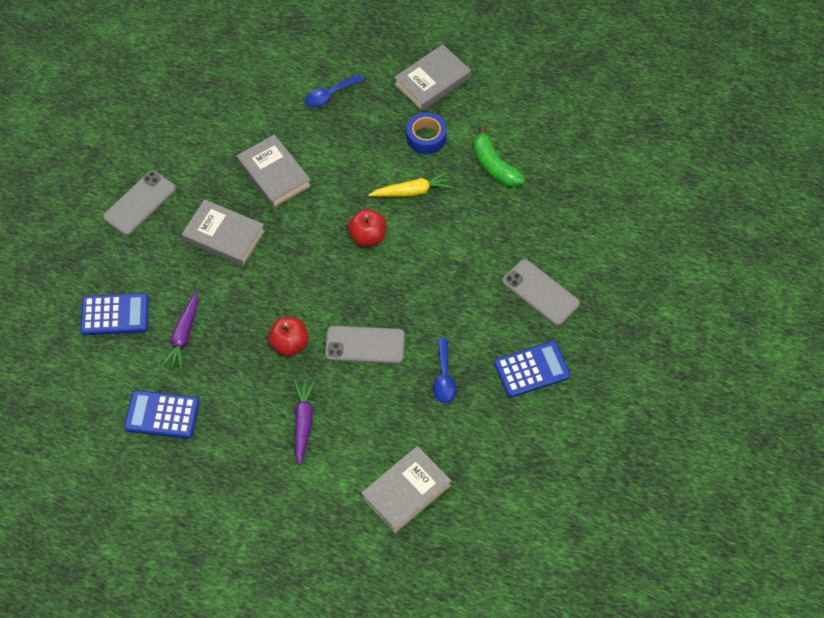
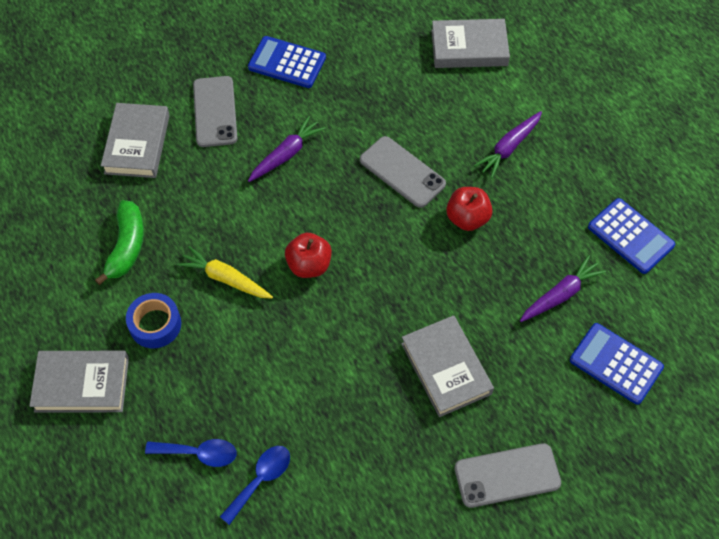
camera: 140 degrees left, 0 degrees up
grey book [237,134,311,208] -> grey book moved to [101,103,170,178]
blue spoon [433,338,456,403] -> blue spoon moved to [220,446,290,525]
none -> purple carrot [248,116,325,182]

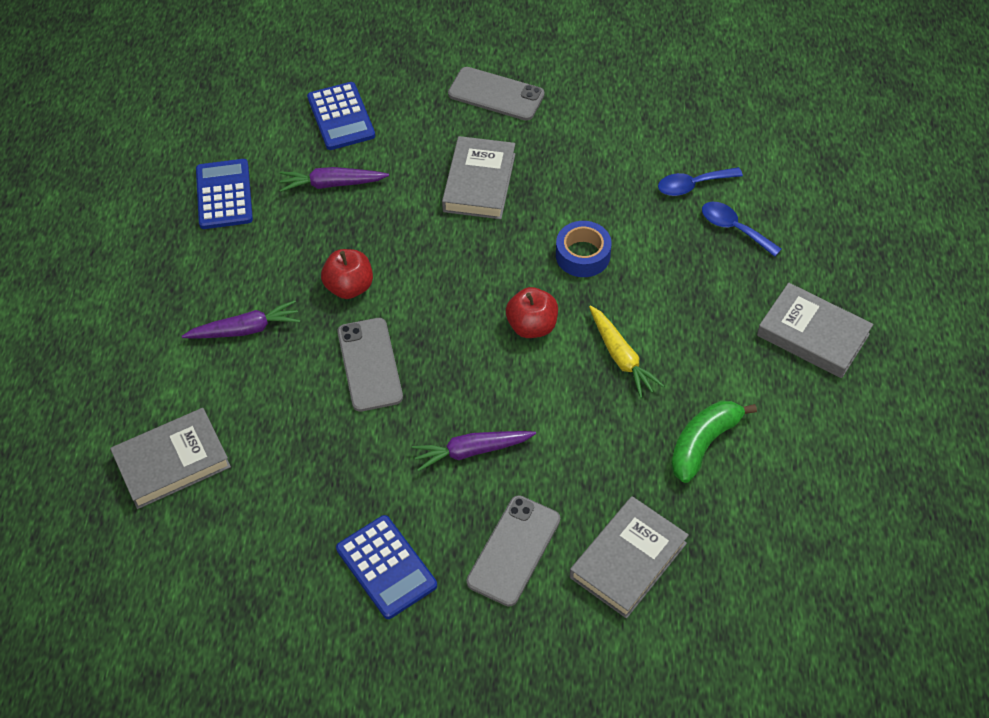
camera: 145 degrees left, 5 degrees down
blue tape [126,293,181,348] -> blue tape moved to [556,221,612,277]
grey book [431,19,510,68] -> grey book turned 60 degrees counterclockwise [110,408,231,509]

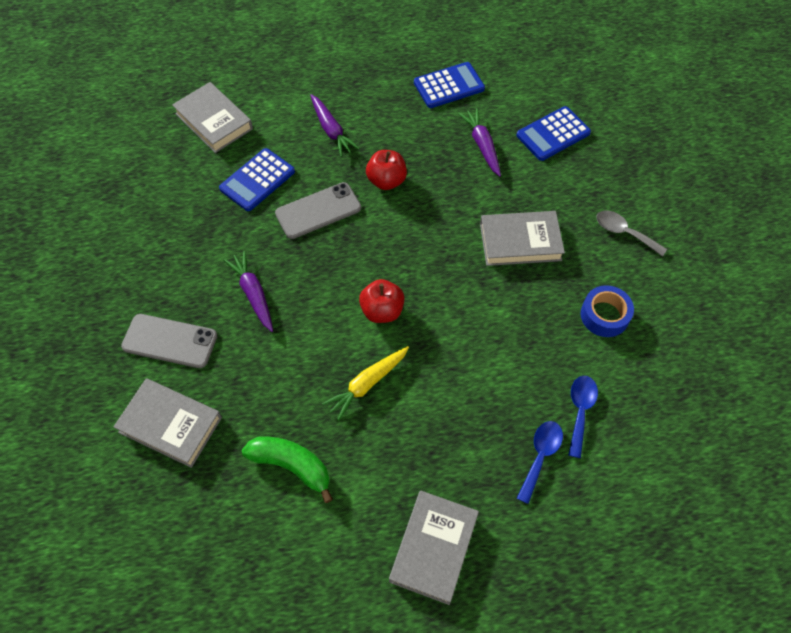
camera: 75 degrees right, 5 degrees up
blue calculator [336,515,437,619] -> blue calculator moved to [219,148,295,211]
grey phone [448,67,545,121] -> grey spoon [596,211,667,257]
blue tape [556,221,612,277] -> blue tape moved to [581,285,634,337]
blue spoon [658,167,743,196] -> blue spoon turned 45 degrees clockwise [568,376,598,458]

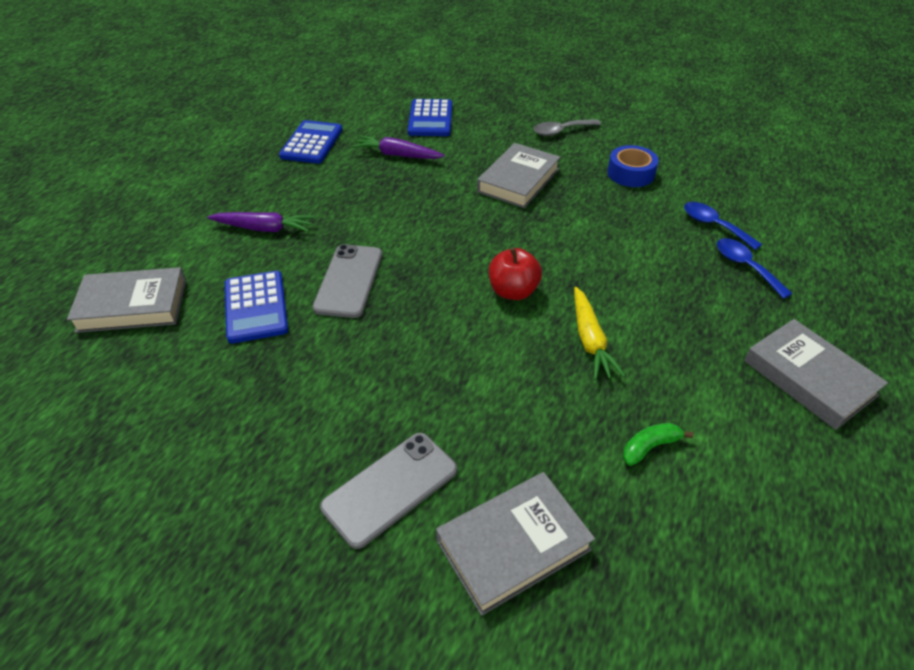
camera: 55 degrees left, 15 degrees down
purple carrot [224,251,273,332] -> none
green banana [242,436,333,503] -> green banana [623,423,693,466], size x0.58
red apple [366,150,407,190] -> none

